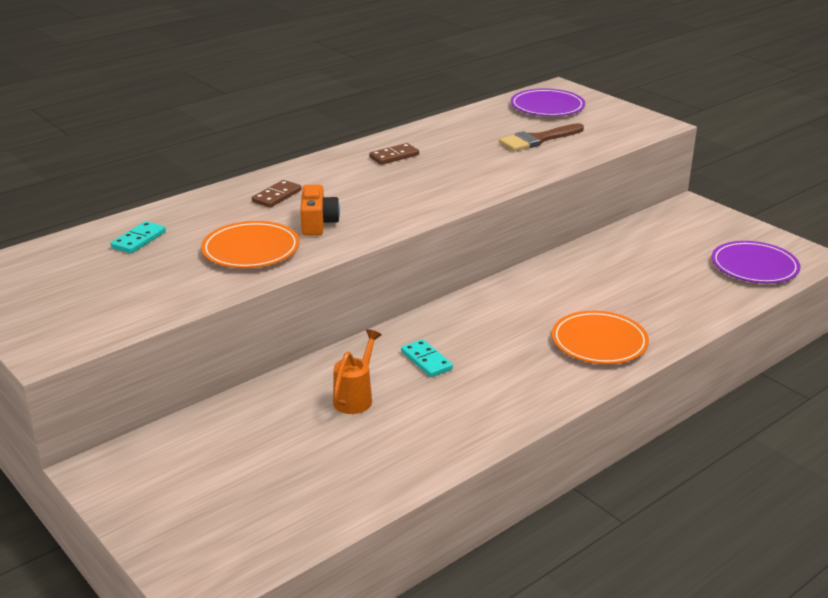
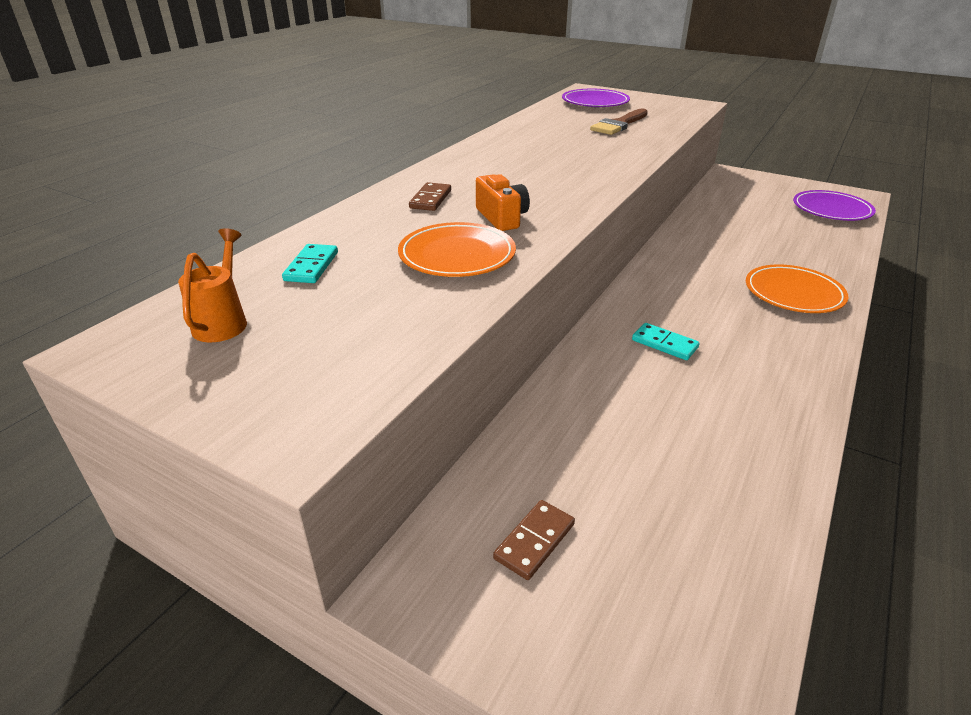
camera: 20 degrees left, 5 degrees up
orange watering can [333,329,382,414] -> orange watering can moved to [178,228,247,343]
brown domino [369,143,419,165] -> brown domino moved to [493,500,575,580]

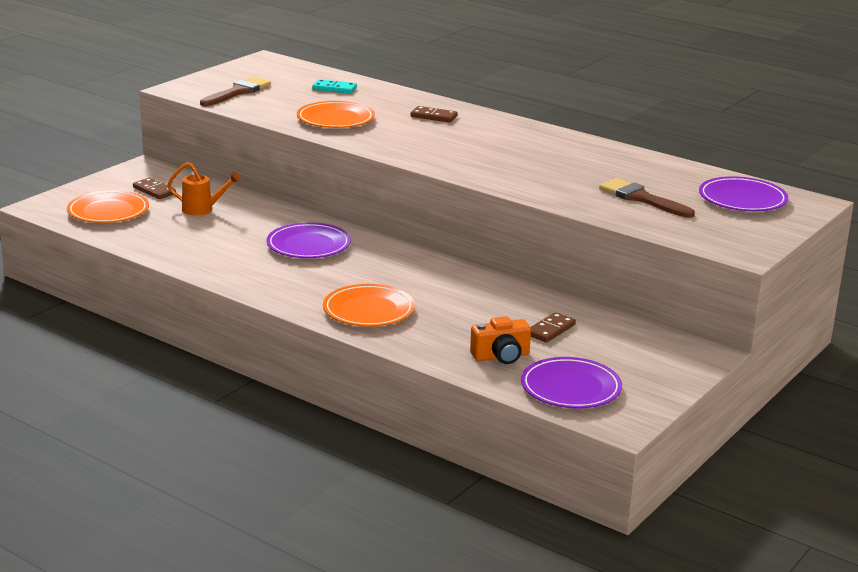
camera: 95 degrees right, 10 degrees down
orange watering can [178,228,247,343] -> orange watering can moved to [168,162,241,216]
orange camera [476,174,530,231] -> orange camera moved to [470,316,531,364]
turquoise domino [632,323,700,360] -> purple plate [266,223,351,258]
none -> orange plate [67,190,149,223]
none -> brown brush [200,77,271,106]
none -> brown domino [531,312,576,342]

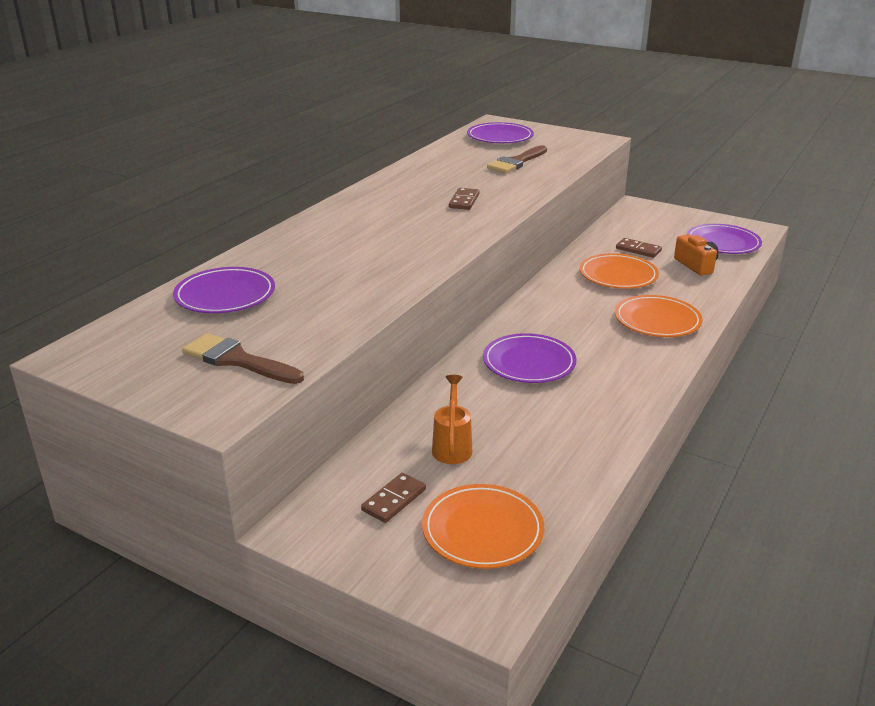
camera: 95 degrees left, 5 degrees up
orange plate [297,101,375,128] -> orange plate moved to [579,253,659,289]
turquoise domino [312,79,357,94] -> purple plate [173,267,275,313]
brown domino [411,106,458,123] -> brown domino moved to [449,188,480,210]

